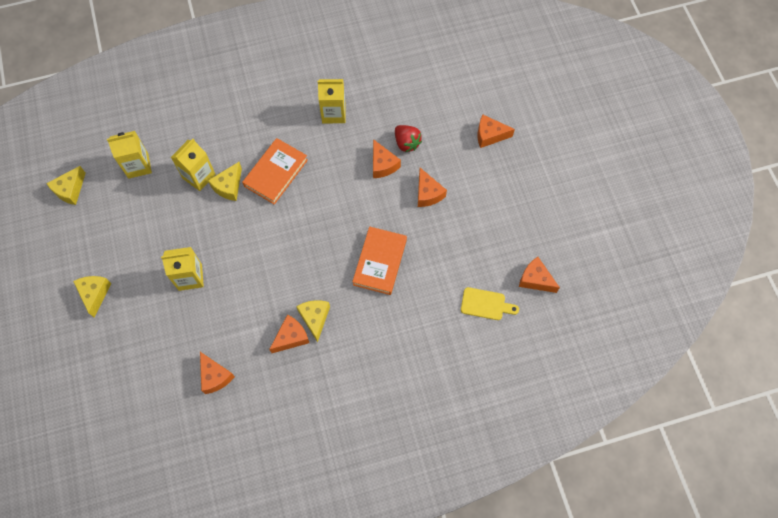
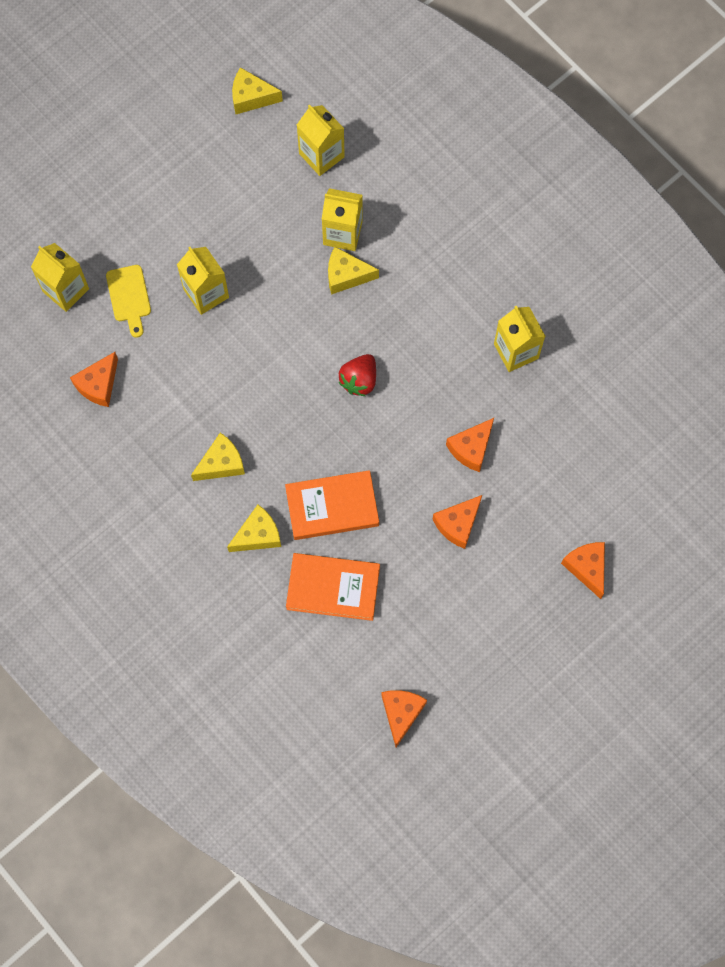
camera: 65 degrees right, 5 degrees up
yellow cheese [73,276,111,317] -> yellow cheese moved to [227,505,281,552]
orange book [242,138,308,205] -> orange book moved to [286,553,380,621]
orange cheese [269,315,309,353] -> none
red strawberry [395,125,422,152] -> red strawberry moved to [338,354,376,396]
yellow cutting board [461,287,519,320] -> yellow cutting board moved to [106,265,151,338]
none -> yellow carton [31,243,89,312]

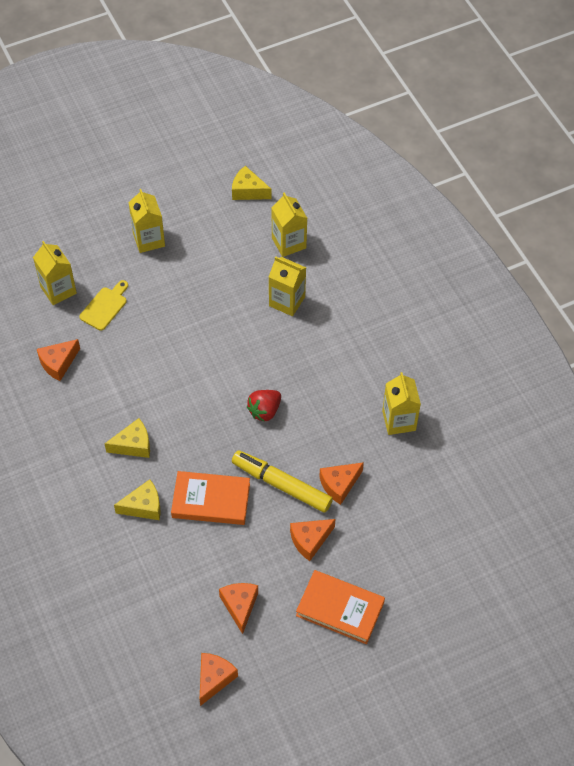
camera: 15 degrees right, 15 degrees down
yellow cutting board [106,265,151,338] -> yellow cutting board turned 150 degrees counterclockwise [79,280,128,331]
yellow carton [177,247,229,315] -> yellow carton moved to [128,189,165,253]
orange book [286,553,380,621] -> orange book moved to [296,570,385,644]
yellow cheese [328,247,379,295] -> none
orange cheese [561,542,605,599] -> orange cheese moved to [219,583,258,634]
none -> yellow marker [232,450,333,513]

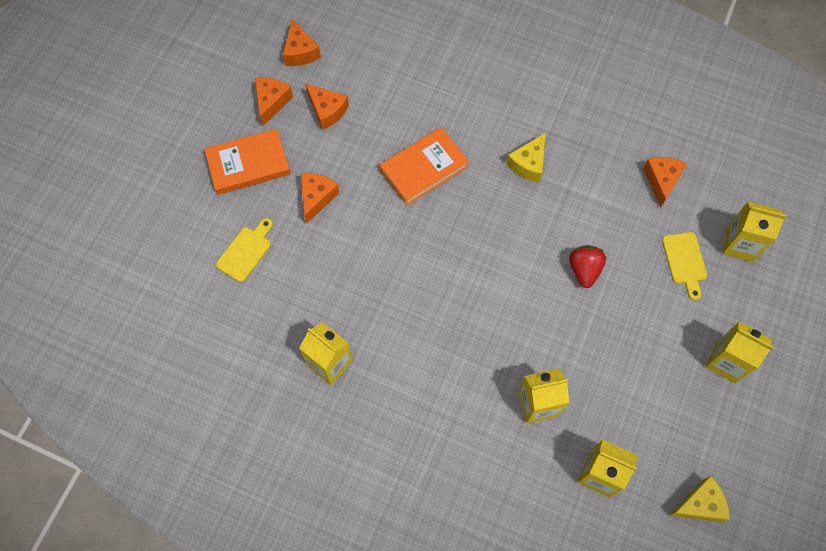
camera: 140 degrees right, 10 degrees up
yellow cheese [114,479,161,520] -> none
yellow marker [232,450,333,513] -> none
red strawberry [247,390,281,422] -> red strawberry moved to [569,245,606,288]
orange cheese [319,462,364,505] -> orange cheese moved to [255,77,293,126]
none -> yellow cutting board [216,218,273,282]

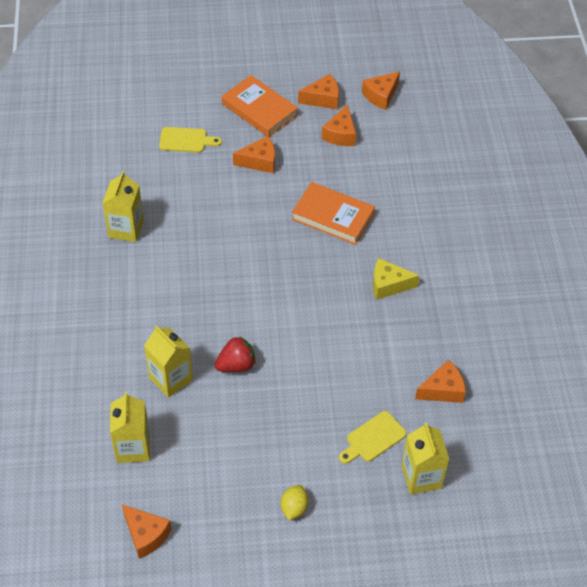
camera: 60 degrees right, 15 degrees down
red strawberry [569,245,606,288] -> red strawberry moved to [214,336,256,372]
yellow cheese [670,476,730,522] -> orange cheese [122,505,172,559]
yellow carton [705,322,773,384] -> yellow lemon [281,485,309,520]

